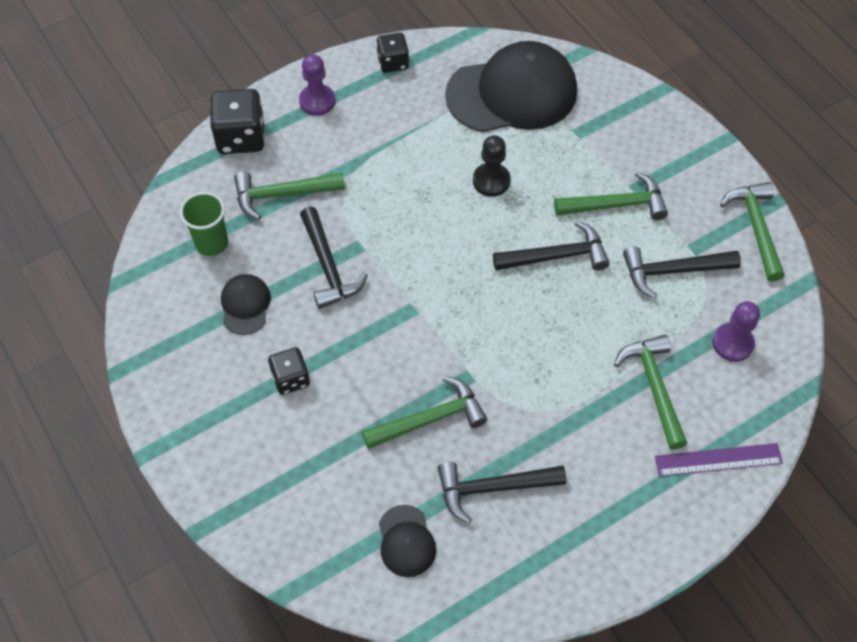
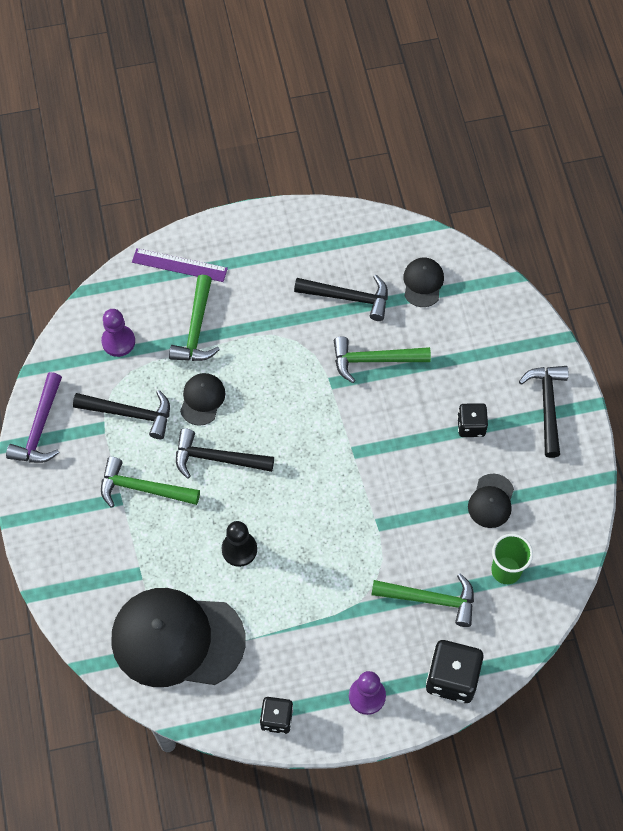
camera: 160 degrees left, 5 degrees up
black hammer [300,207,368,309] -> black hammer moved to [519,366,568,458]
green hammer [720,182,785,282] -> purple hammer [6,372,62,463]
none -> black cap [180,373,225,426]

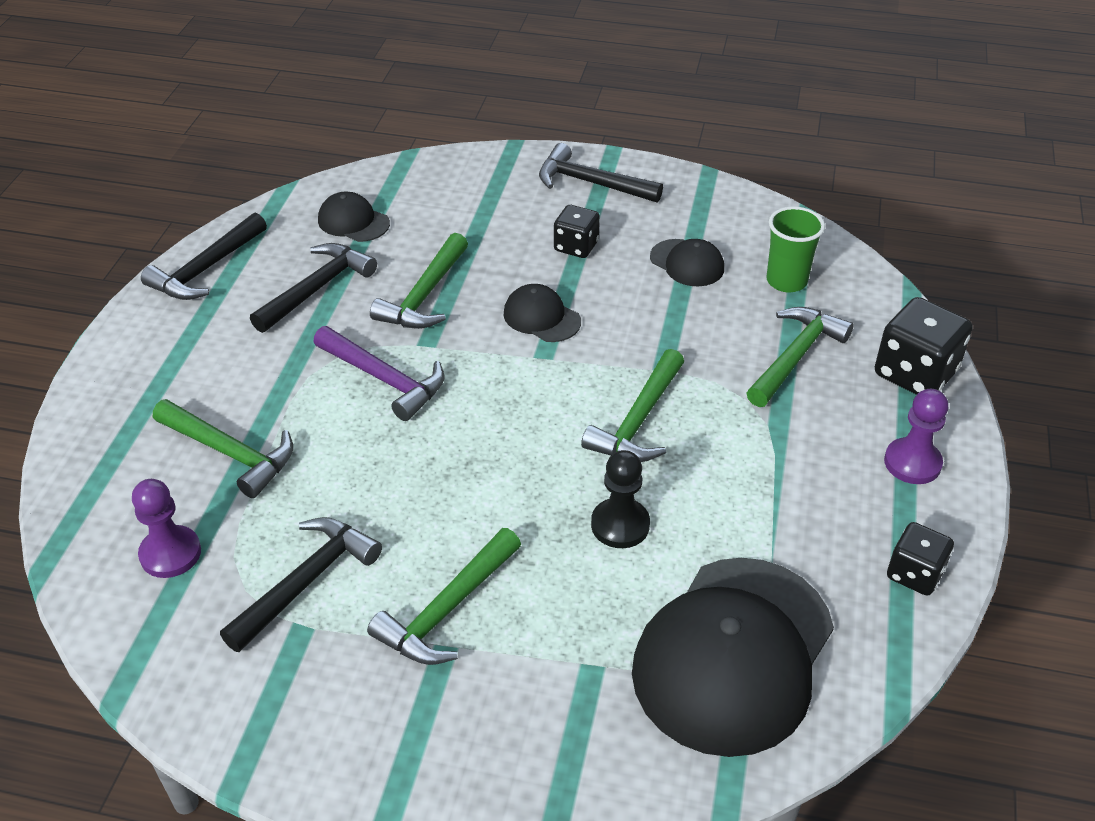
camera: 65 degrees left, 20 degrees down
purple hammer [6,372,62,463] -> purple hammer moved to [314,326,444,421]
purple ruler [132,248,228,282] -> none
black hammer [176,428,274,479] -> black hammer moved to [141,213,267,300]
black cap [180,373,225,426] -> black cap moved to [504,284,581,342]
none -> green hammer [581,349,684,462]

